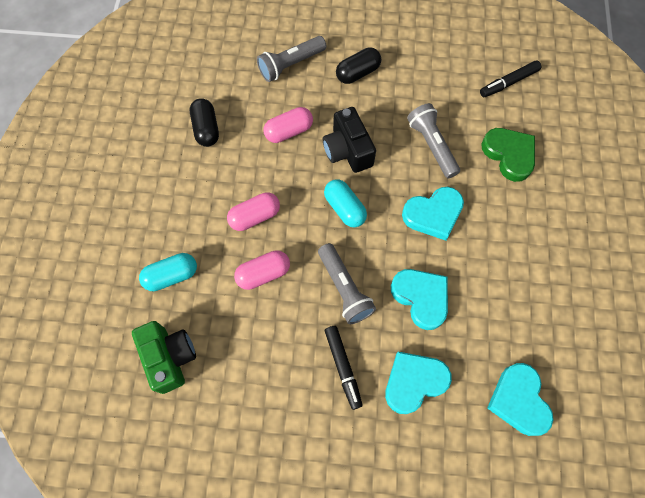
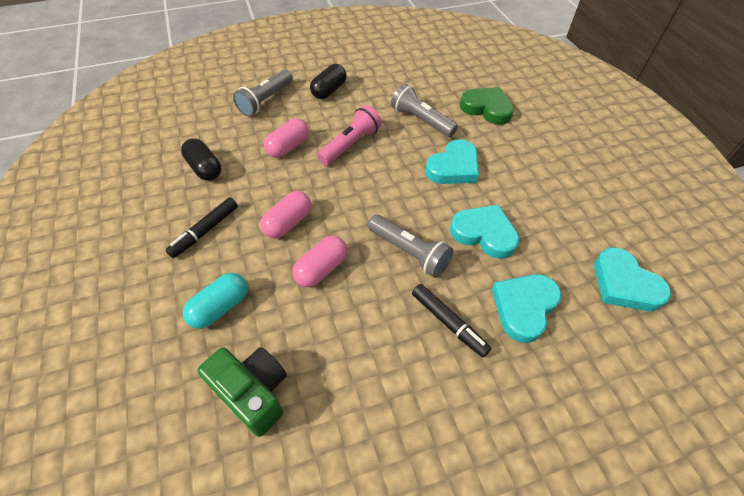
camera: 25 degrees left, 15 degrees down
black camera [323,107,376,173] -> pink flashlight [317,105,382,166]
turquoise capsule [324,179,367,227] -> none
black marker [480,60,541,97] -> black marker moved to [166,197,238,258]

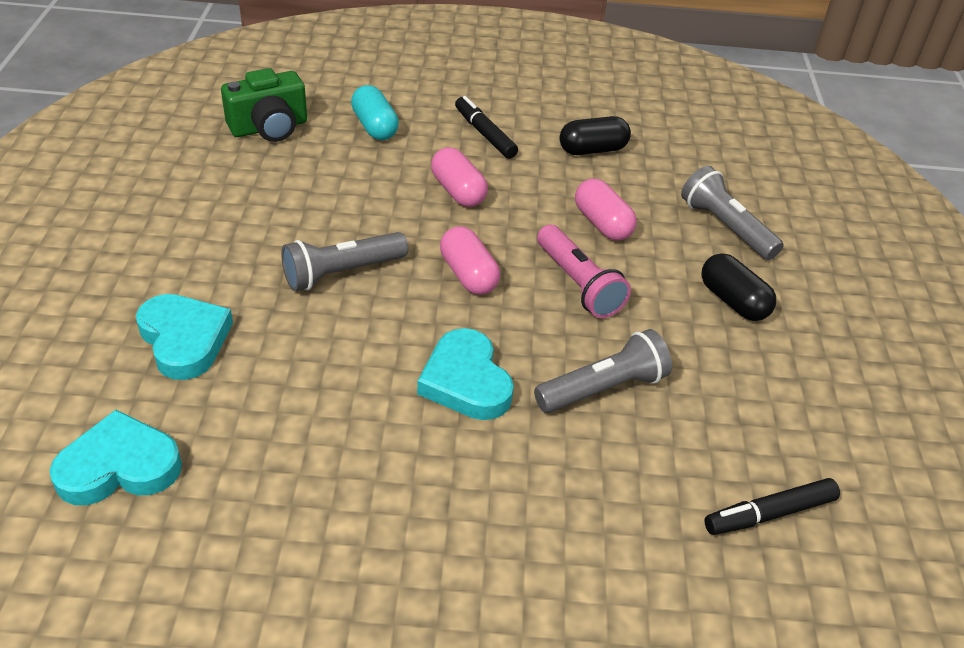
camera: 110 degrees right, 10 degrees down
pink capsule [292,236,347,287] -> pink capsule moved to [440,226,500,295]
black marker [412,284,491,357] -> black marker moved to [704,478,840,535]
turquoise heart [450,205,520,259] -> none
green heart [460,87,514,125] -> none

